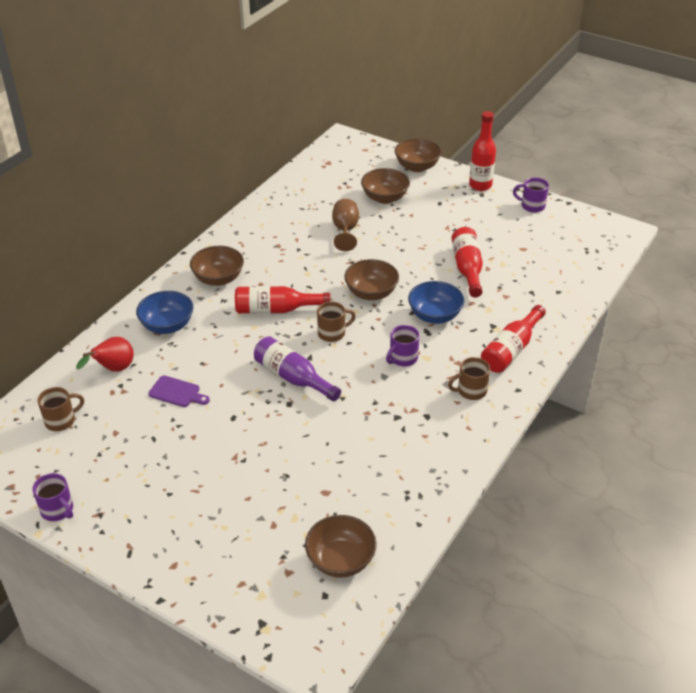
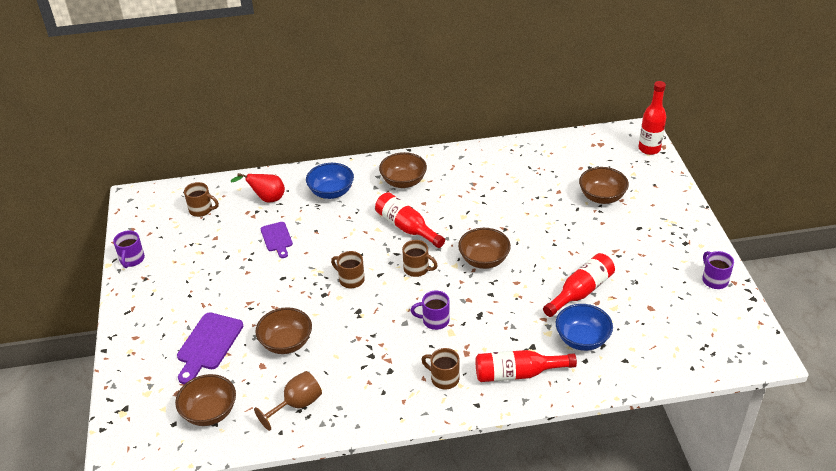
camera: 50 degrees right, 0 degrees up
purple bottle [254,336,341,401] -> brown mug [331,251,365,288]
brown goblet [332,199,359,251] -> brown goblet moved to [254,371,322,431]
brown bowl [395,138,441,172] -> brown bowl moved to [255,307,312,354]
blue bowl [408,281,464,324] -> blue bowl moved to [556,304,613,351]
red bottle [469,111,496,191] -> red bottle moved to [638,81,666,155]
none -> purple cutting board [177,312,243,384]

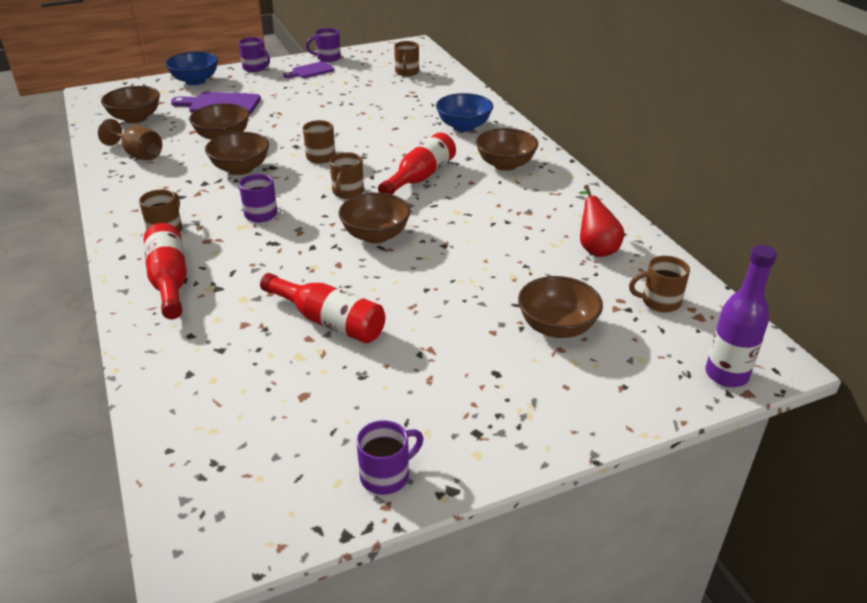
camera: 75 degrees right, 5 degrees down
red pear [231,173,285,203] -> red pear moved to [579,185,624,257]
purple cutting board [261,222,293,258] -> purple cutting board moved to [283,61,334,78]
blue bowl [556,304,613,351] -> blue bowl moved to [165,51,218,85]
red bottle [638,81,666,155] -> purple bottle [705,245,777,387]
none -> brown bowl [205,132,269,175]
none -> purple mug [239,37,270,72]
none -> brown mug [629,256,690,312]

